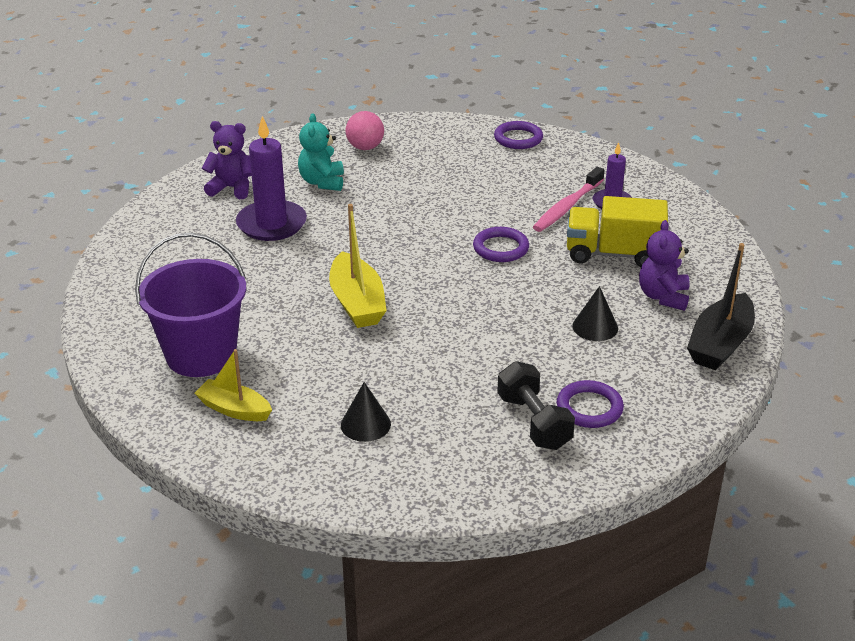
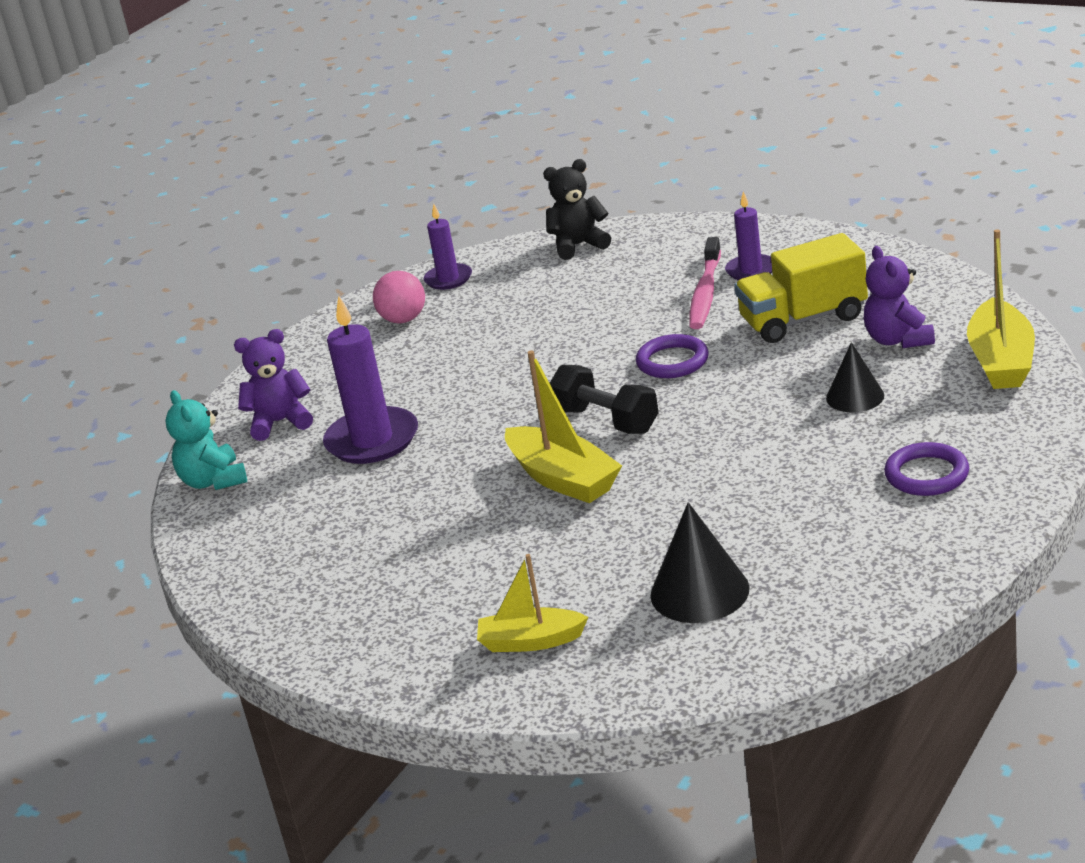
camera: 20 degrees left, 5 degrees down
purple bucket [135,233,246,377] -> none
turquoise teddy bear [298,113,344,191] -> turquoise teddy bear moved to [165,390,247,490]
black cone [341,382,391,442] -> black cone [651,502,749,623], size x1.52
purple ring [494,121,543,149] -> black teddy bear [543,159,611,260]
black dumbbell [497,361,575,450] -> black dumbbell moved to [550,365,659,434]
black boat [687,243,755,370] -> yellow boat [967,229,1035,389]
none -> purple candle [424,204,472,290]

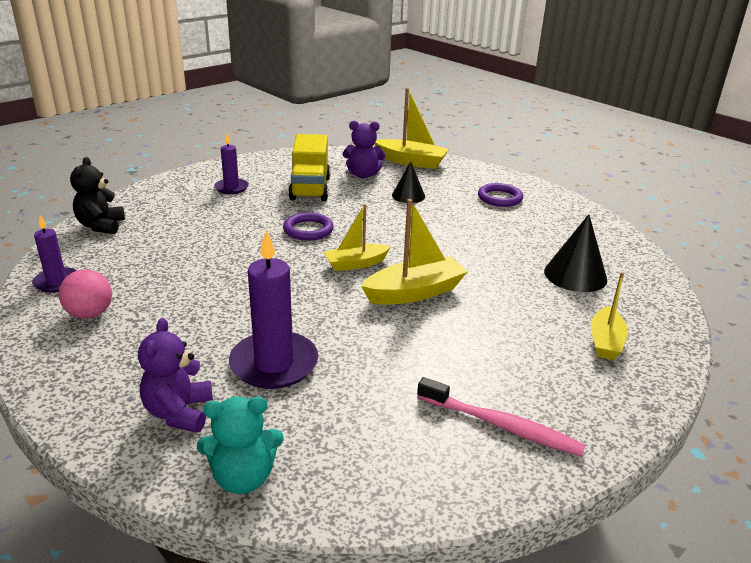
camera: 80 degrees left, 0 degrees up
black dumbbell [550,365,659,434] -> yellow boat [324,204,391,271]
pink toothbrush [690,237,721,329] -> pink toothbrush moved to [417,377,585,456]

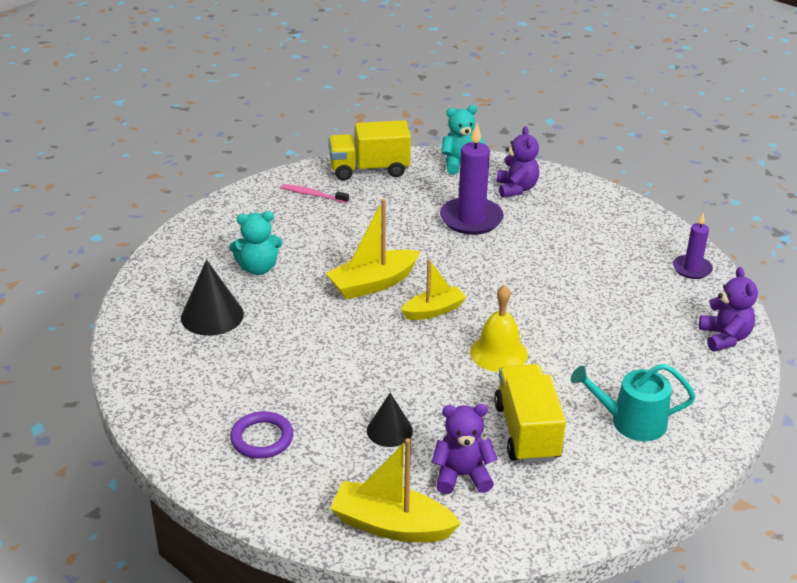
camera: 175 degrees right, 5 degrees up
pink ball [59,269,112,319] -> none
black teddy bear [70,157,125,234] -> purple teddy bear [699,267,758,351]
purple candle [214,133,249,194] -> turquoise watering can [571,364,695,441]
purple ring [283,212,334,241] -> yellow bell [470,285,528,372]
pink toothbrush [417,377,585,456] -> pink toothbrush [281,184,349,203], size x0.66
yellow boat [591,272,628,360] -> none
none -> turquoise teddy bear [229,211,283,275]
none -> yellow truck [328,120,411,181]

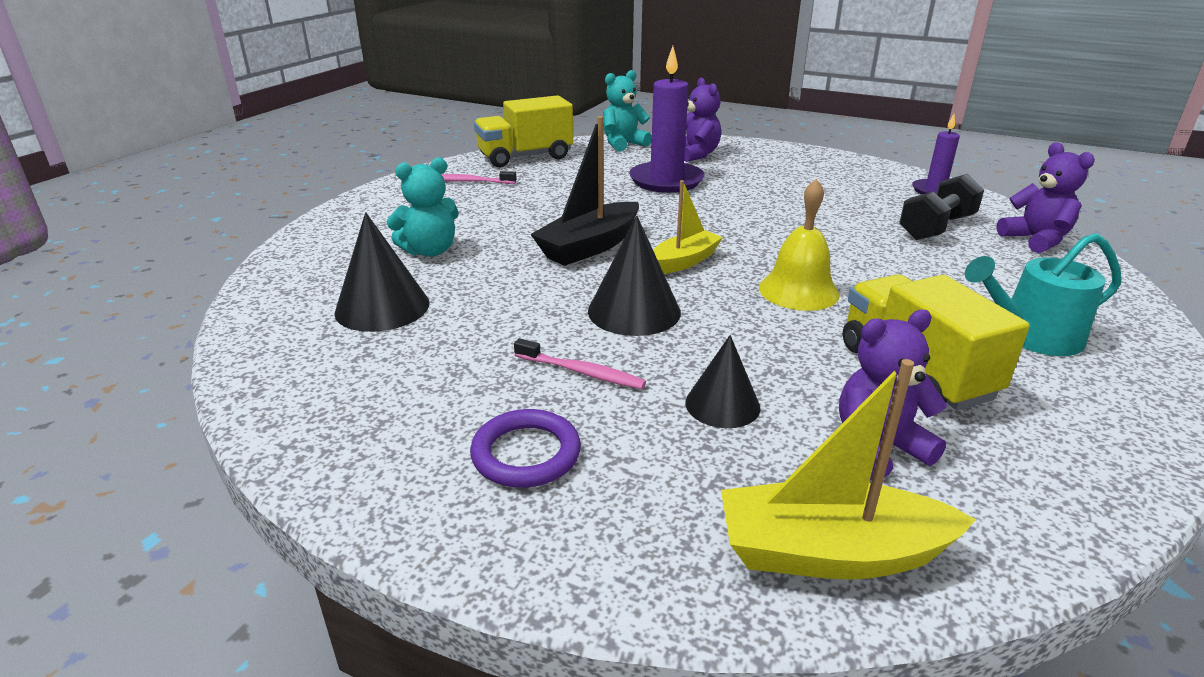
camera: 15 degrees left, 5 degrees down
yellow boat [326,199,420,299] -> black boat [531,116,639,266]
none -> pink toothbrush [514,338,646,389]
none -> black cone [588,216,681,336]
none -> black dumbbell [899,174,984,240]

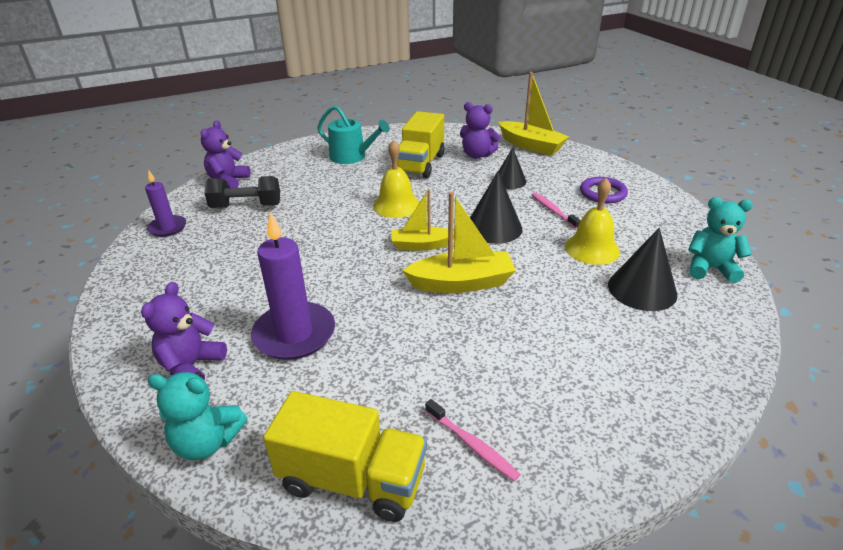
camera: 140 degrees left, 5 degrees up
turquoise teddy bear [387,157,459,257] -> turquoise teddy bear moved to [688,197,753,283]
black boat [531,116,639,266] -> yellow boat [402,192,516,293]
none -> yellow bell [565,178,620,265]

